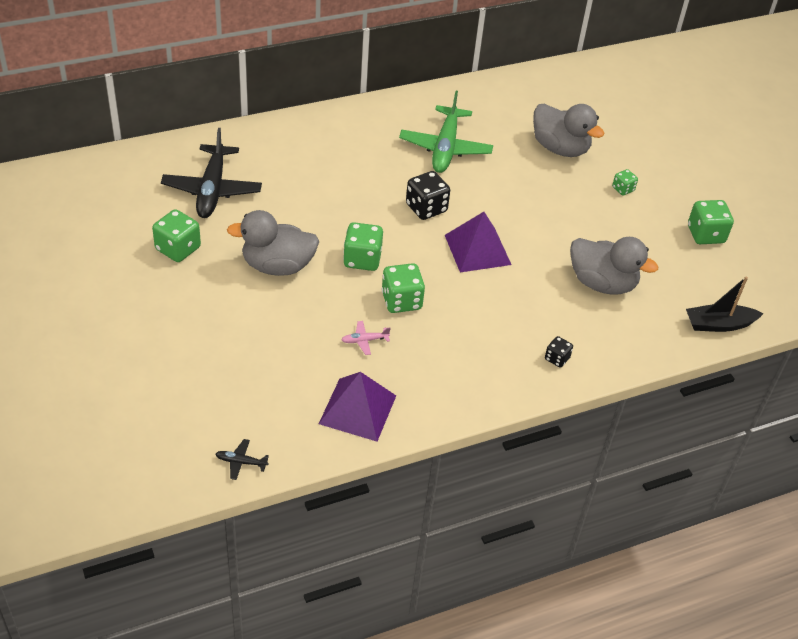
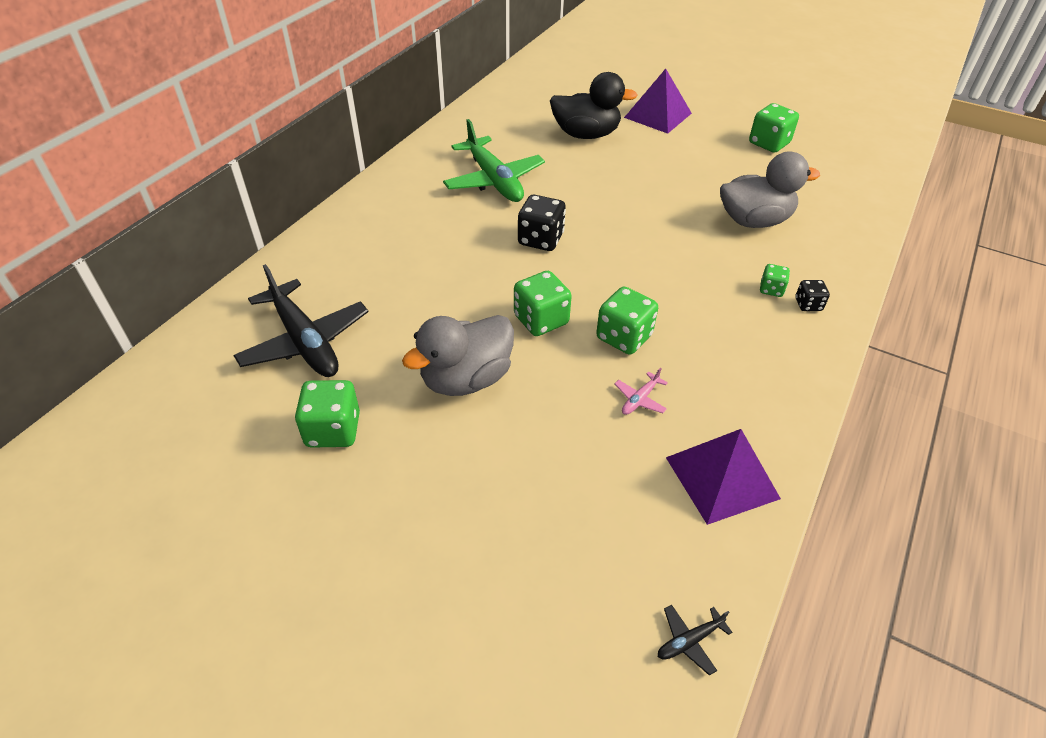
camera: 35 degrees left, 0 degrees up
purple pyramid [445,212,512,272] -> purple pyramid moved to [624,69,692,134]
grey duck [533,104,605,157] -> black duck [550,72,638,139]
green dice [612,169,638,195] -> green dice moved to [760,264,790,297]
black boat [686,276,763,332] -> none

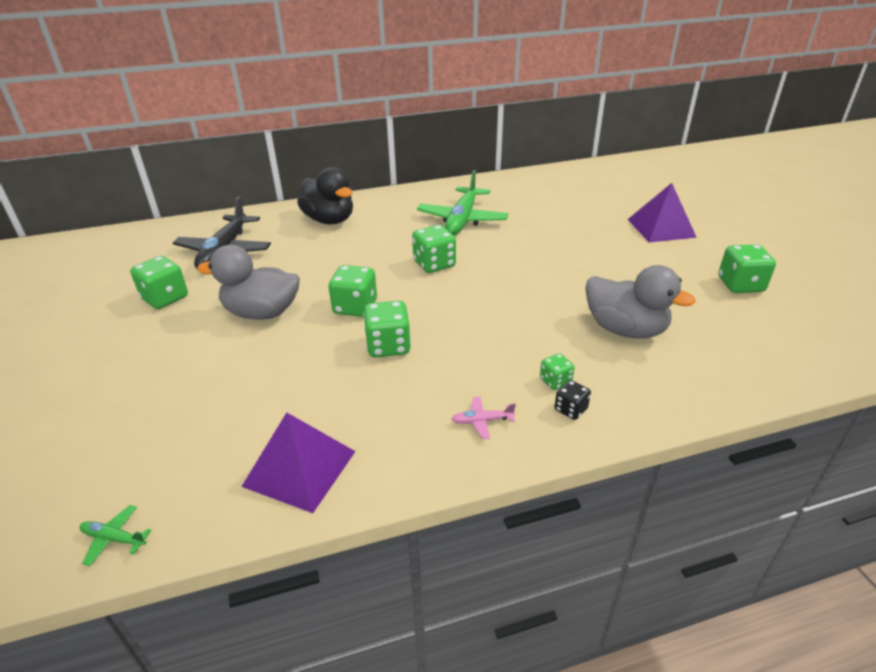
camera: 45 degrees right, 10 degrees down
black dice [518,195,566,251] -> green dice [412,225,456,273]
black duck [550,72,638,139] -> black duck moved to [297,167,353,225]
pink plane [615,367,668,415] -> pink plane moved to [452,397,516,439]
black plane [658,605,732,676] -> green plane [80,505,152,566]

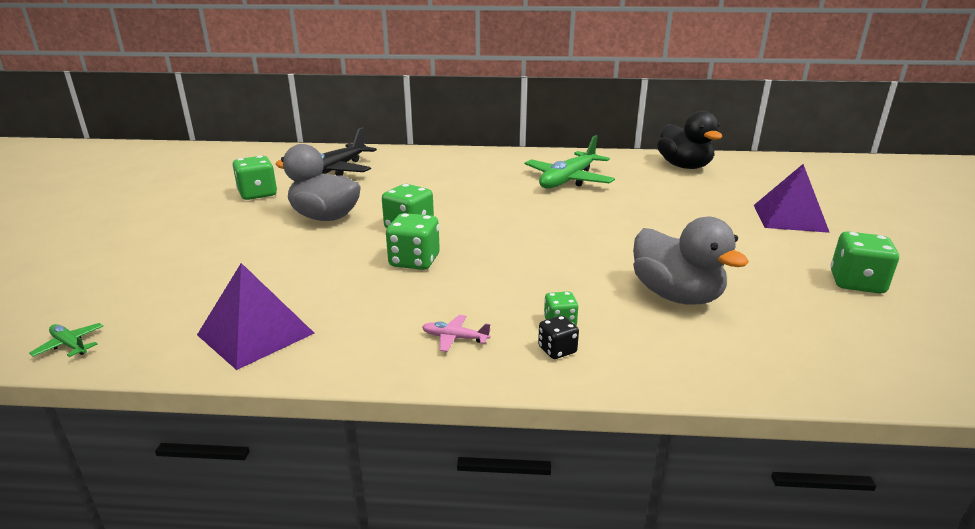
camera: 20 degrees right, 10 degrees down
black duck [297,167,353,225] -> black duck moved to [657,111,722,169]
green dice [412,225,456,273] -> none

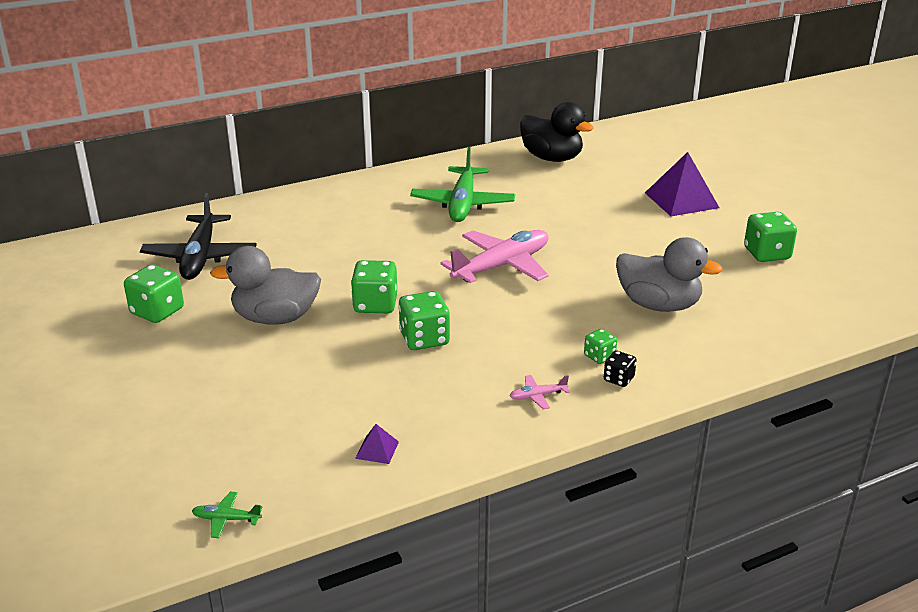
camera: 30 degrees left, 5 degrees up
purple pyramid [197,263,314,370] -> purple pyramid [355,424,399,464], size x0.45
none -> pink plane [440,230,549,283]

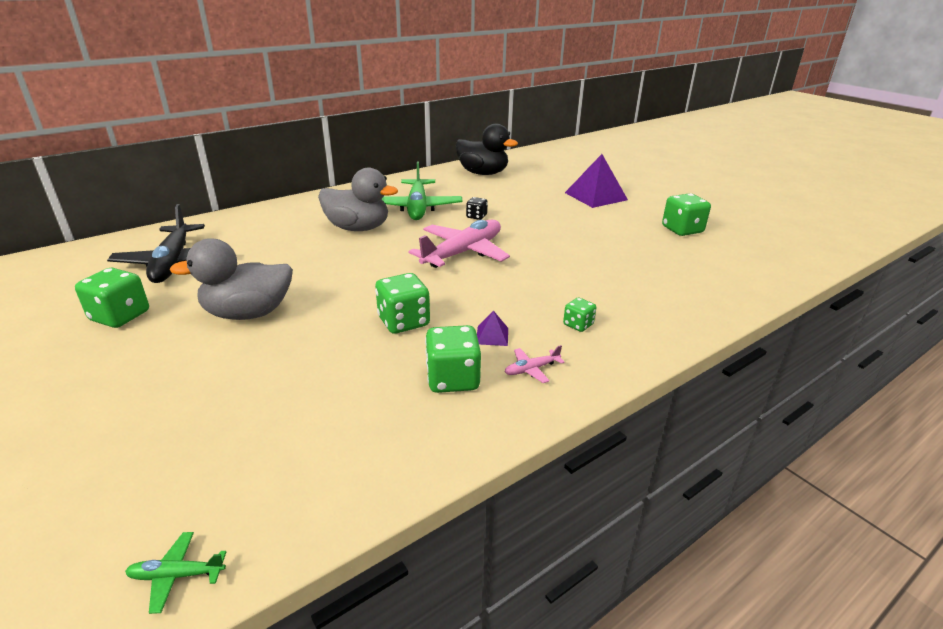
camera: 10 degrees left, 0 degrees up
green dice [351,260,397,313] -> green dice moved to [425,325,481,393]
purple pyramid [355,424,399,464] -> purple pyramid moved to [477,310,508,346]
black dice [604,351,636,387] -> black dice moved to [466,197,488,220]
grey duck [616,237,723,312] -> grey duck moved to [318,168,398,231]

